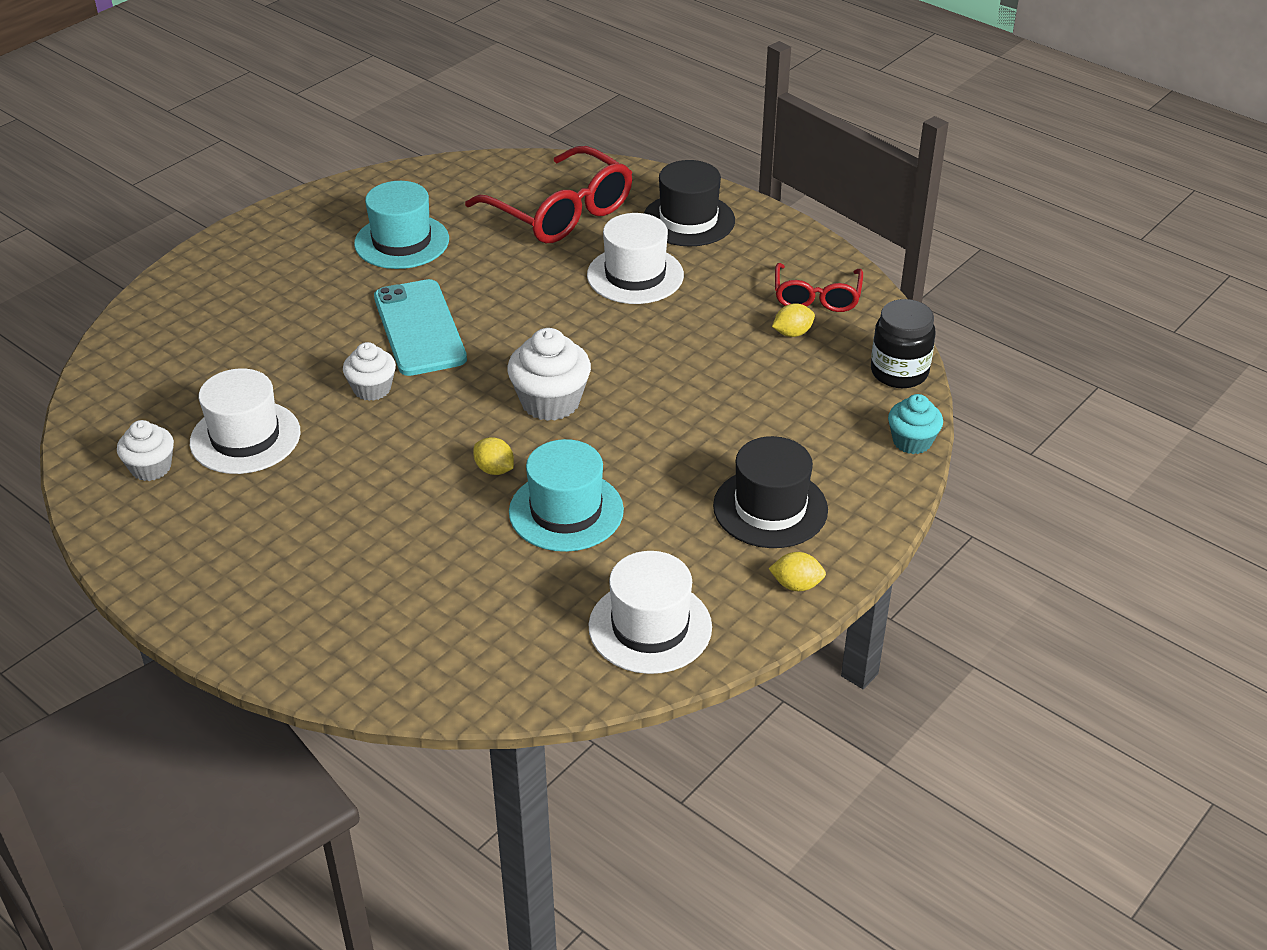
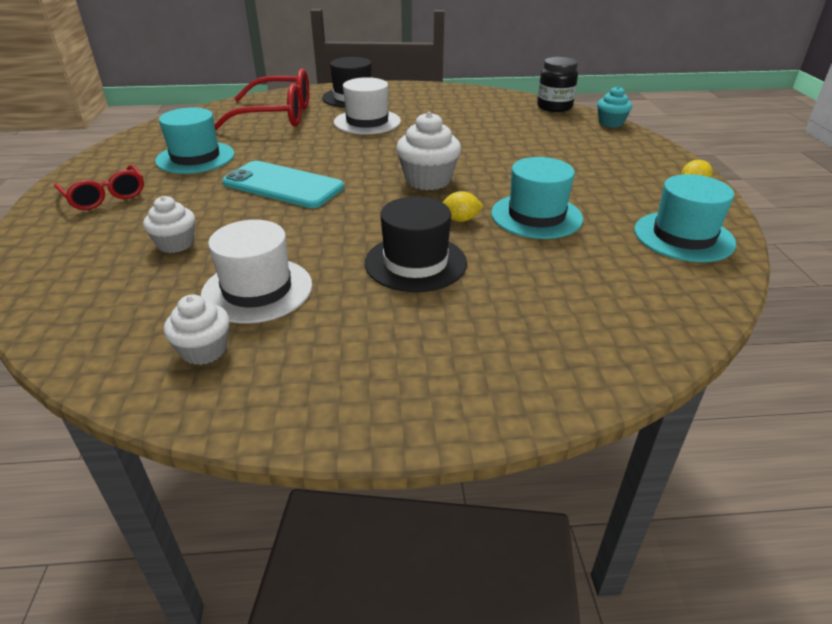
camera: 45 degrees left, 5 degrees down
white cupcake [343,342,396,401] -> white cupcake moved to [143,196,195,253]
white hat [589,551,712,674] -> turquoise hat [634,174,736,262]
black hat [713,436,828,548] -> black hat moved to [365,197,467,292]
yellow lemon [772,303,815,337] -> none
red glasses [775,263,863,312] -> red glasses moved to [54,164,144,210]

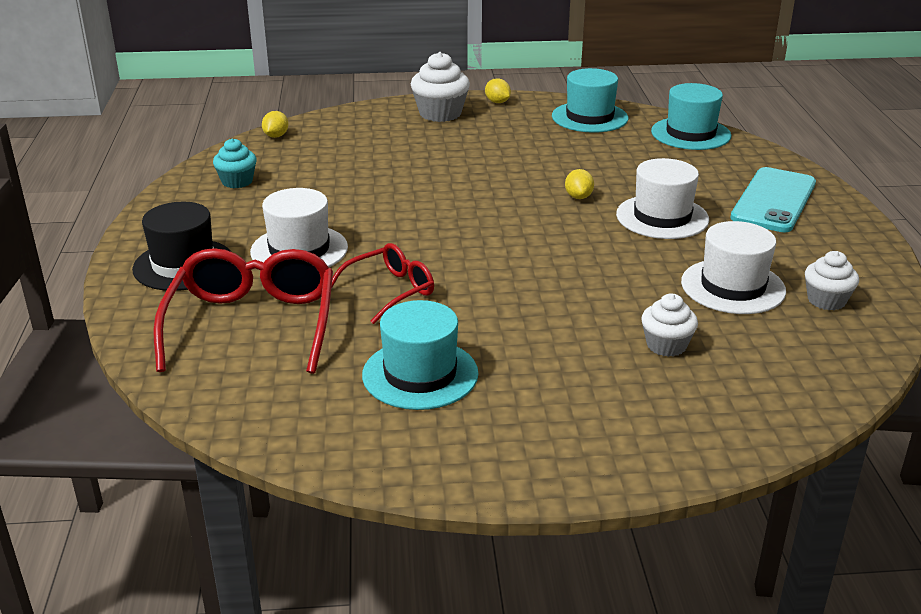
camera: 90 degrees left, 5 degrees down
red glasses [54,164,144,210] -> red glasses moved to [331,243,434,324]
turquoise phone [222,161,344,208] -> turquoise phone moved to [730,167,816,232]
black hat [365,197,467,292] -> white hat [616,158,709,239]
white cupcake [396,112,461,190] -> white cupcake moved to [411,52,470,122]
turquoise hat [491,157,583,239] -> turquoise hat moved to [651,83,731,150]
black jar [537,57,578,112] -> yellow lemon [262,111,289,138]
turquoise cupcake [597,86,632,128] -> turquoise cupcake moved to [213,138,257,188]

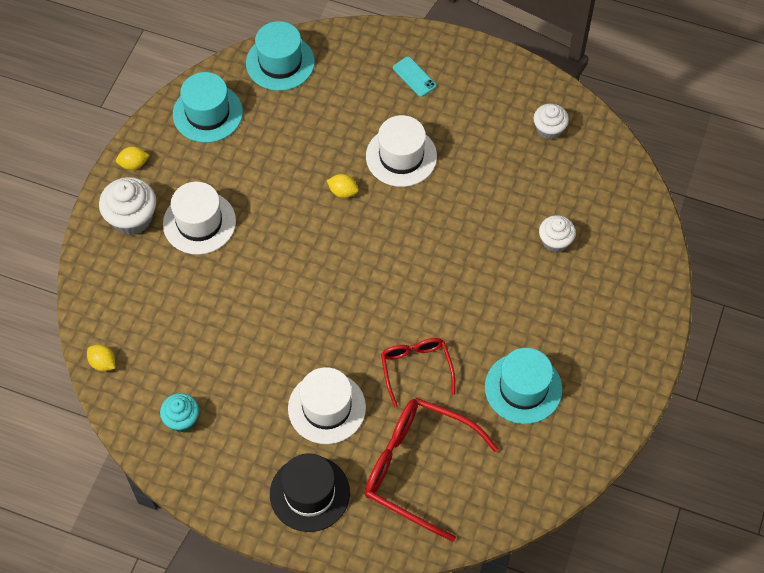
camera: 65 degrees left, 30 degrees up
white hat [681,221,786,314] -> white hat moved to [163,182,236,255]
turquoise phone [730,167,816,232] -> turquoise phone [393,57,436,97], size x0.48

